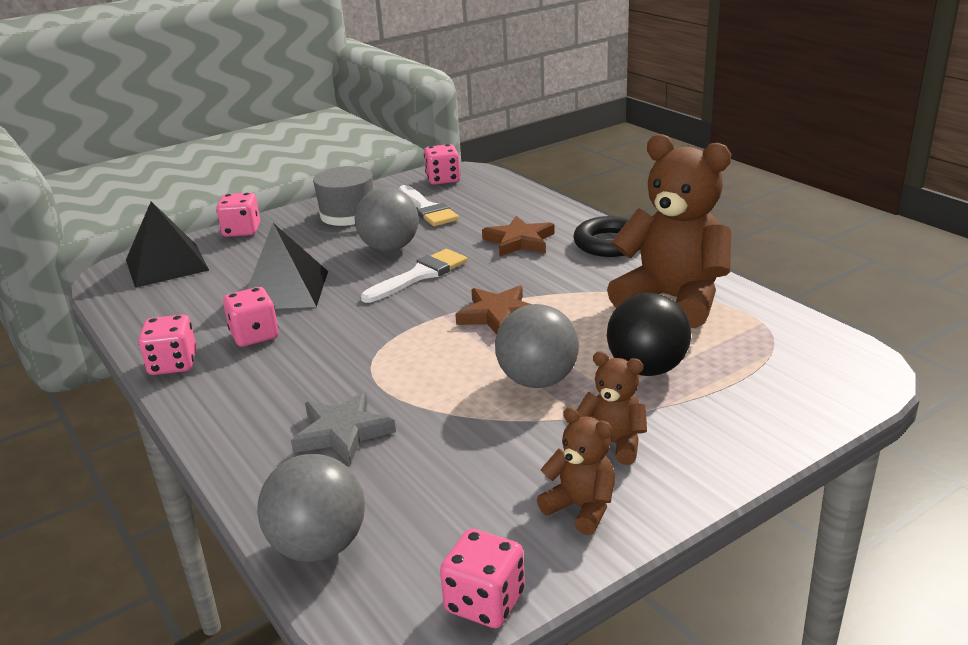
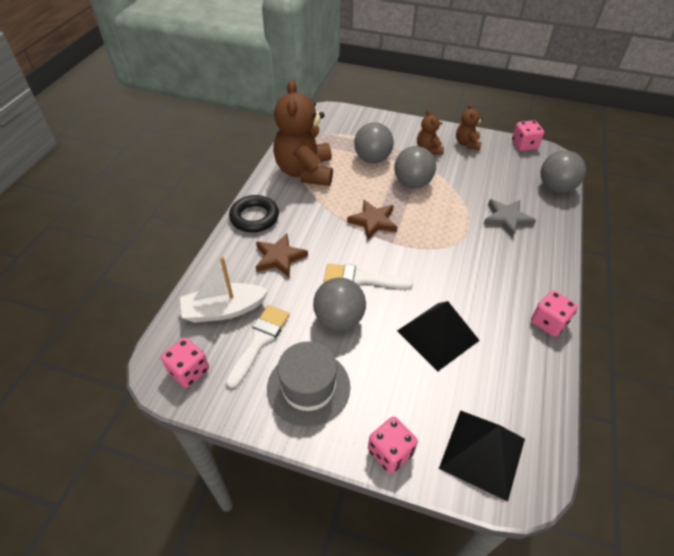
camera: 130 degrees left, 20 degrees up
pink dice [223,287,279,347] -> none
black ball [607,293,691,376] -> grey ball [354,122,394,163]
none -> white boat [180,257,269,323]

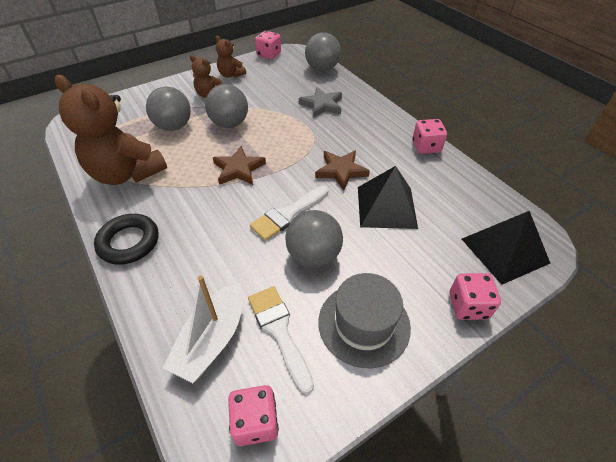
camera: 50 degrees left, 0 degrees up
brown star [256,233,308,277] -> brown star moved to [315,150,370,191]

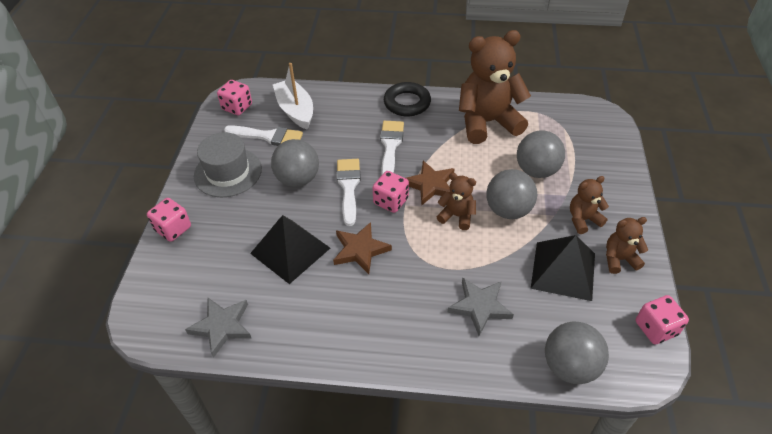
camera: 130 degrees right, 0 degrees up
pink dice [412,119,447,154] -> pink dice moved to [372,171,409,213]
black pyramid [462,211,550,285] -> black pyramid moved to [531,235,595,301]
none -> grey star [185,298,252,358]
none -> white brush [380,121,404,175]
none -> brown teddy bear [437,173,476,230]

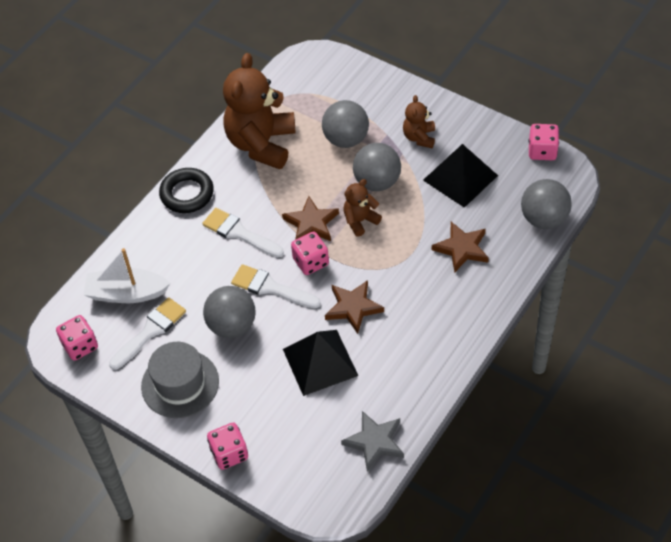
camera: 60 degrees left, 5 degrees up
grey star [447,277,514,336] -> brown star [432,222,489,272]
brown teddy bear [606,217,648,274] -> none

